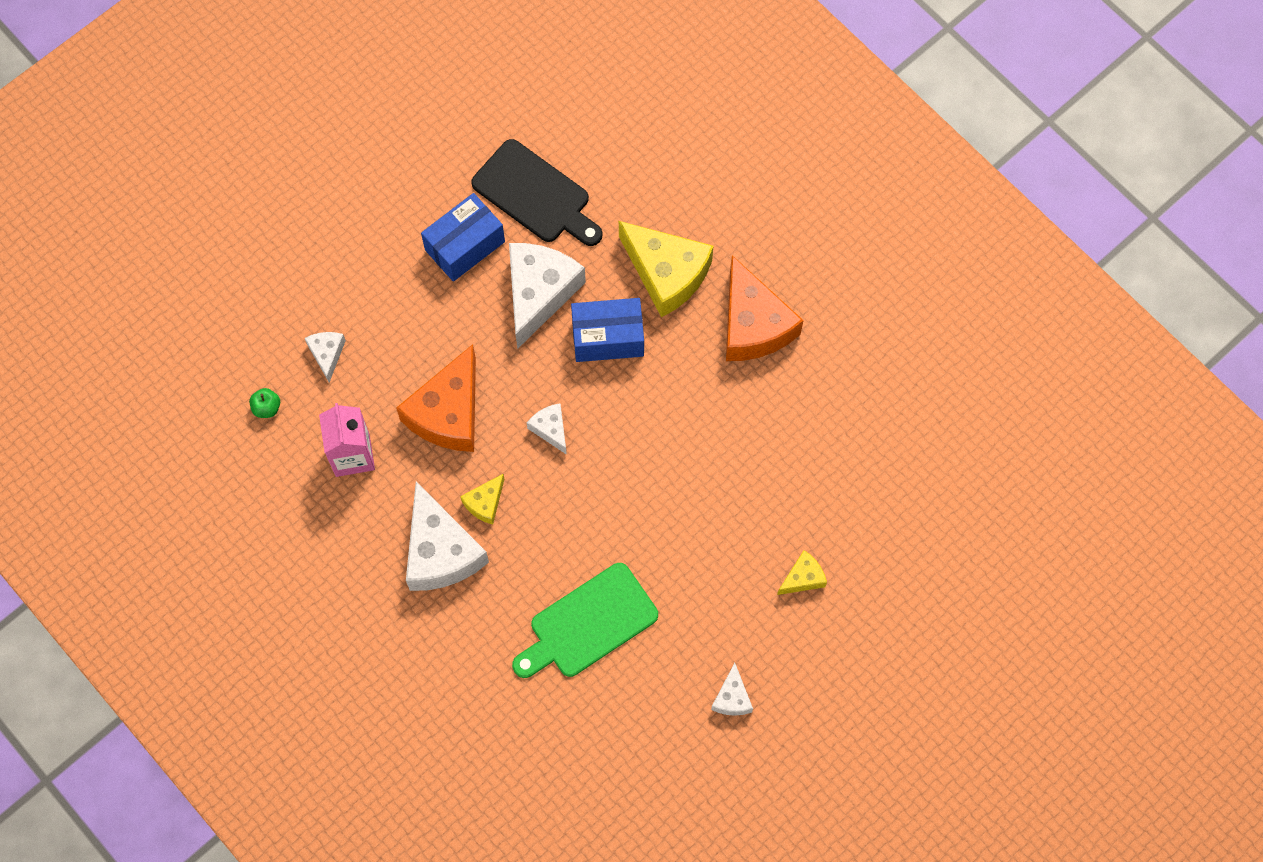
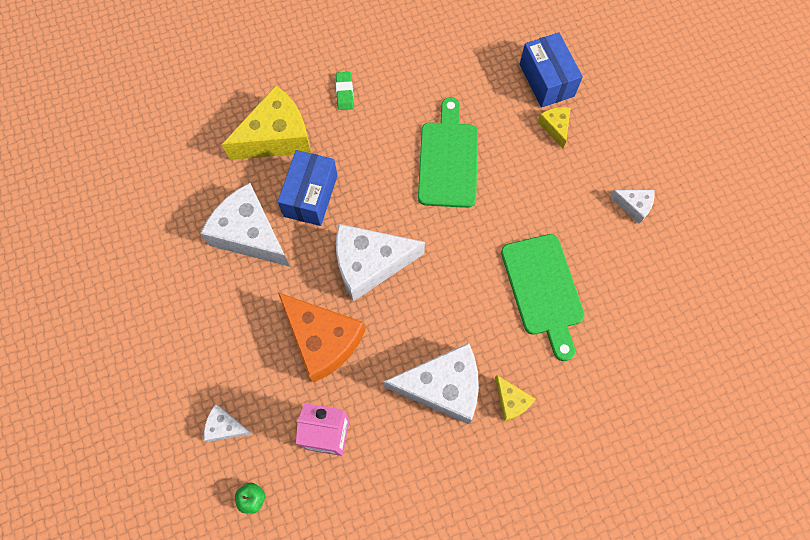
camera: 70 degrees left, 0 degrees up
blue box [421,193,505,282] -> blue box moved to [520,32,583,108]
yellow cheese [460,474,504,525] -> yellow cheese moved to [495,375,535,421]
black cutting board [471,139,602,246] -> none
white cheese [527,403,567,455] -> white cheese [336,224,425,301], size x2.08
orange cheese [726,255,804,361] -> green eraser [336,72,354,110]
none -> green cutting board [418,97,478,208]

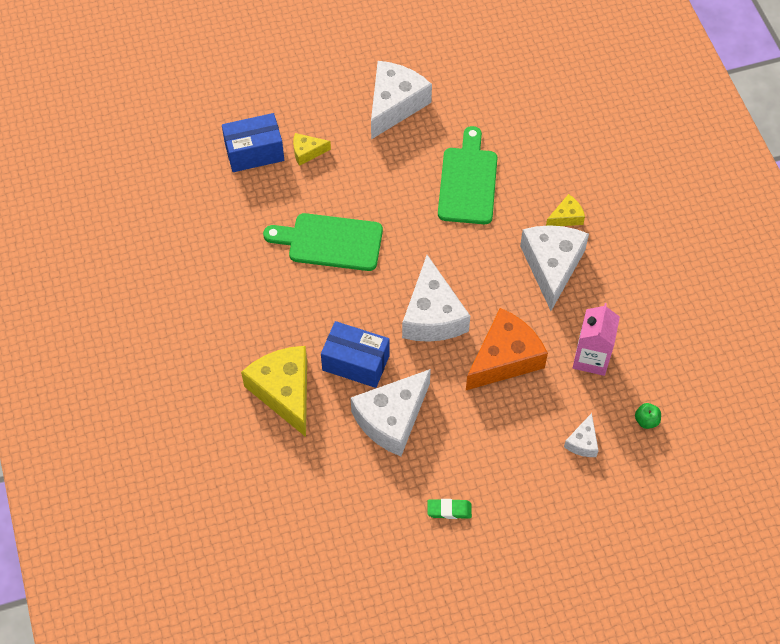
camera: 85 degrees left, 10 degrees down
green eraser [336,72,354,110] -> green eraser moved to [428,499,472,519]
green cutting board [501,234,585,361] -> green cutting board turned 75 degrees counterclockwise [438,126,497,224]
white cheese [610,190,655,224] -> white cheese [371,61,432,139], size x2.08

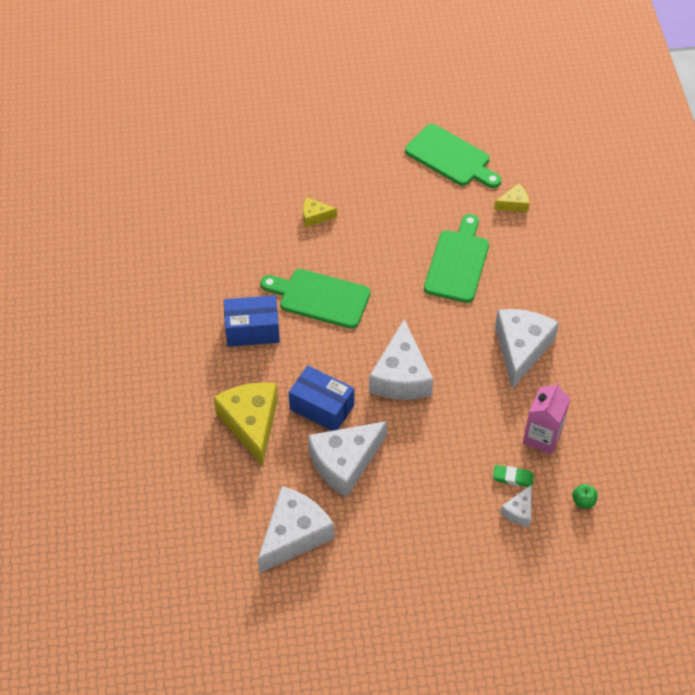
camera: 10 degrees right, 5 degrees down
blue box [222,113,284,172] -> blue box moved to [224,295,280,347]
white cheese [371,61,432,139] -> white cheese moved to [258,486,334,573]
green eraser [428,499,472,519] -> green eraser moved to [493,465,534,487]
orange cheese [466,308,548,390] -> none
yellow cheese [546,194,585,226] -> yellow cheese moved to [494,184,529,212]
none -> green cutting board [405,124,501,188]

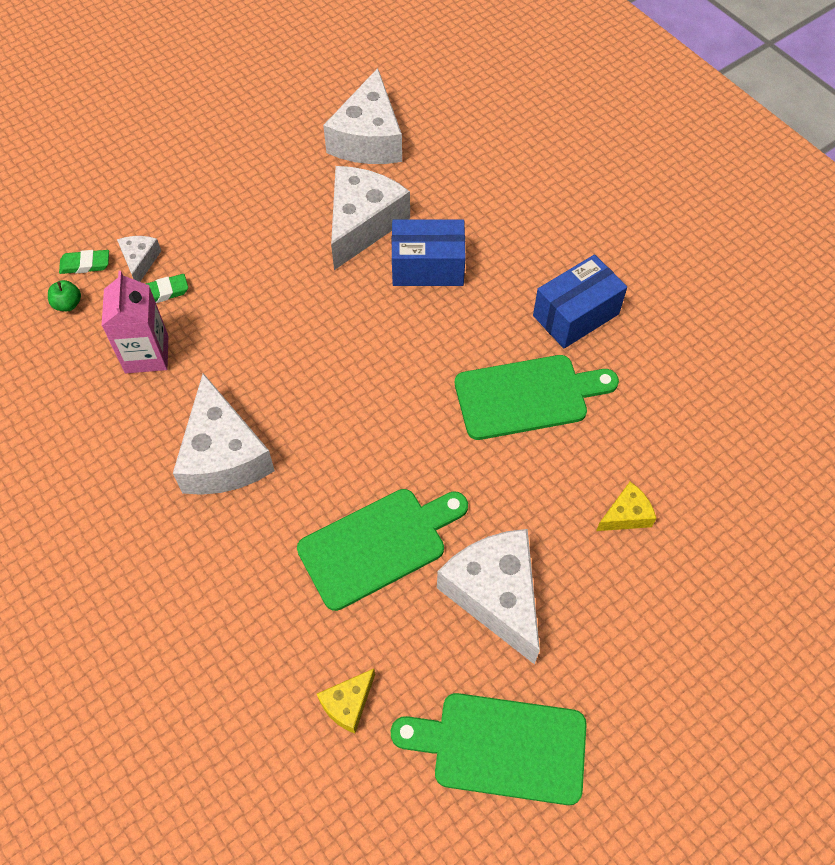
camera: 150 degrees right, 5 degrees up
yellow cheese [213,382,278,467] -> none
white cheese [369,319,433,400] -> white cheese moved to [437,529,540,664]
green cutting board [424,214,489,303] -> green cutting board turned 105 degrees counterclockwise [297,489,468,611]
none -> green eraser [59,250,109,274]

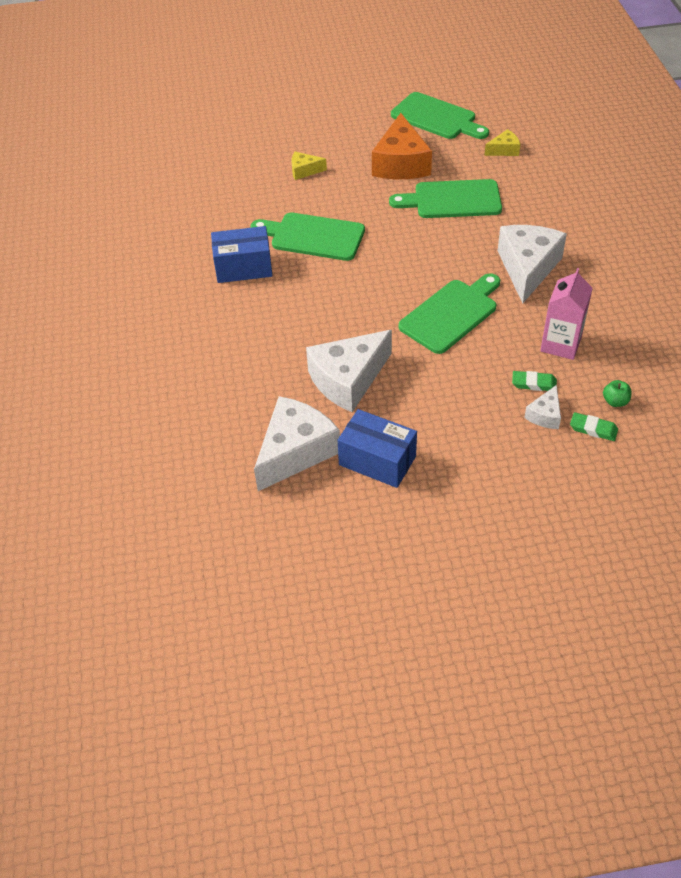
camera: 150 degrees left, 10 degrees down
blue box [392,219,466,286] -> blue box moved to [338,409,417,488]
white cheese [437,529,540,664] -> orange cheese [372,113,432,179]
none -> green cutting board [398,273,500,354]

